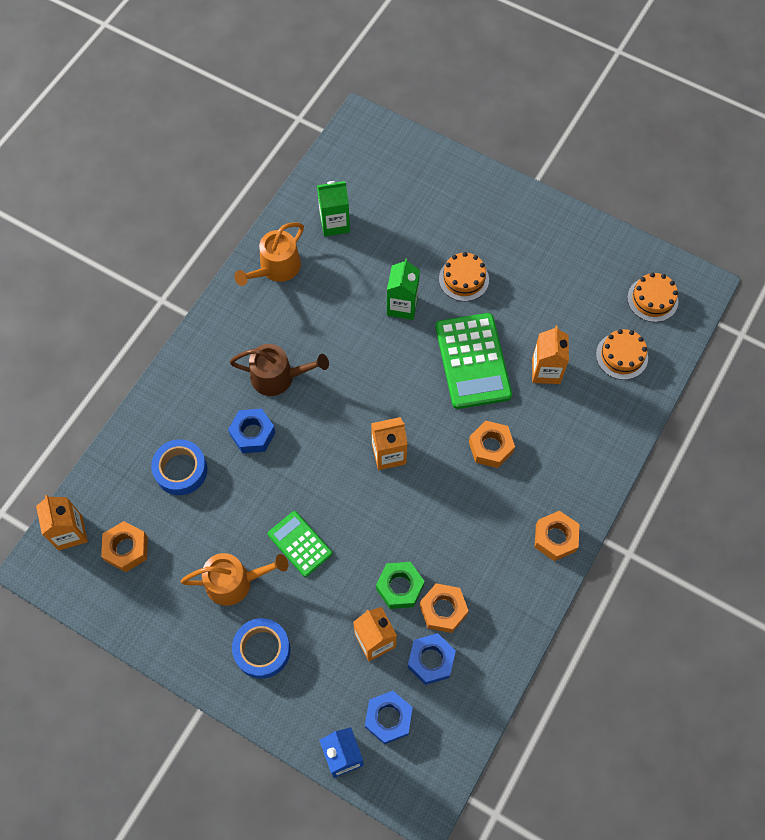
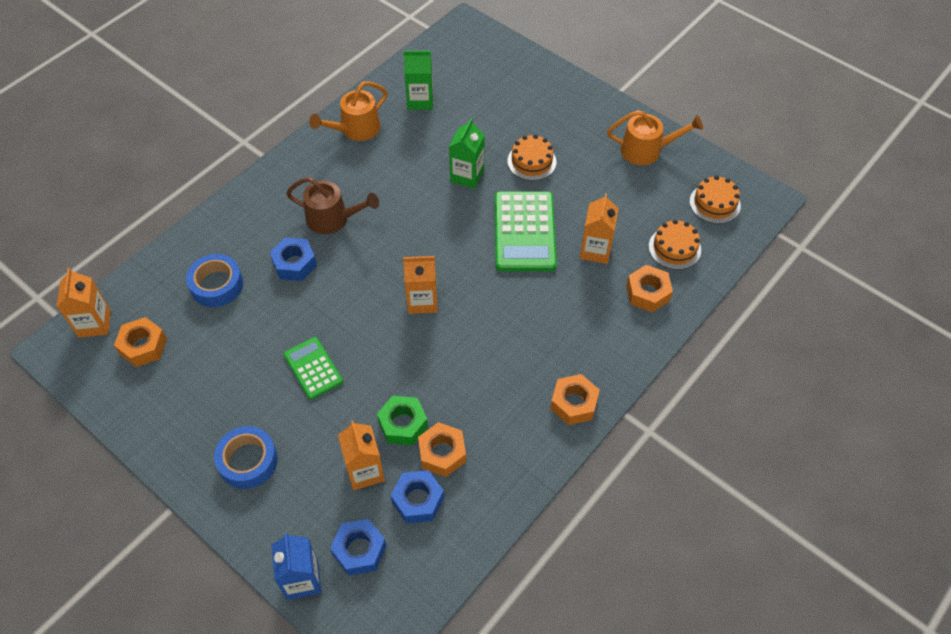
camera: 10 degrees right, 10 degrees down
orange watering can [181,553,288,606] -> orange watering can moved to [607,110,703,165]
orange nut [469,421,515,468] -> orange nut moved to [626,265,673,312]

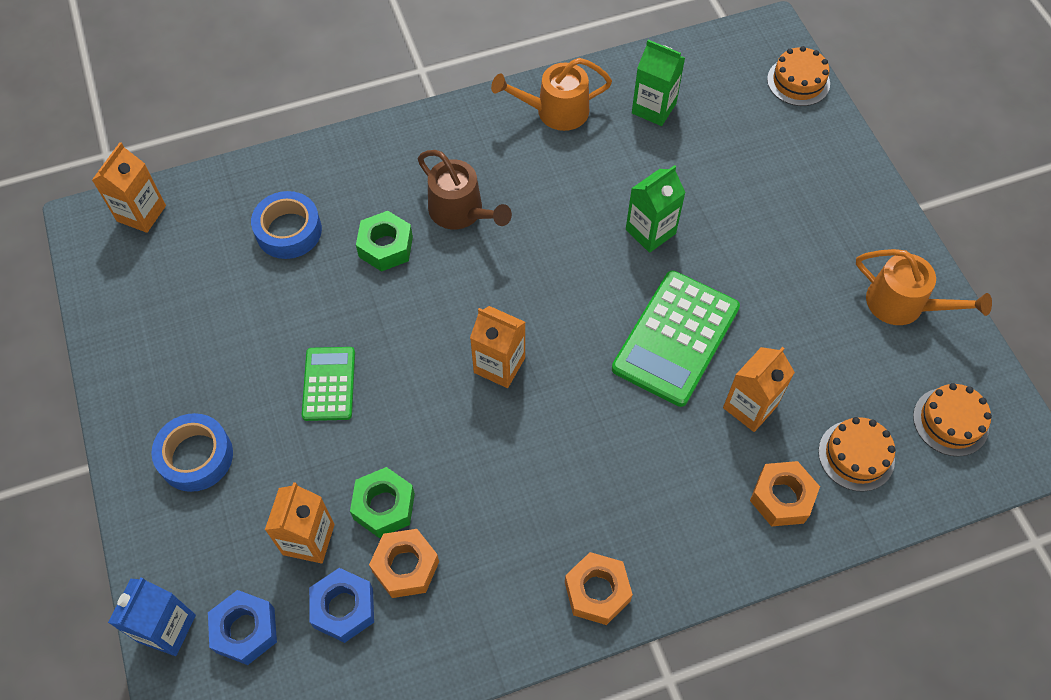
camera: 30 degrees right, 5 degrees up
orange nut [114,317,167,367] -> none
blue nut [270,238,317,281] -> green nut [356,211,413,272]
orange cake [507,134,556,181] -> orange cake moved to [767,46,830,106]

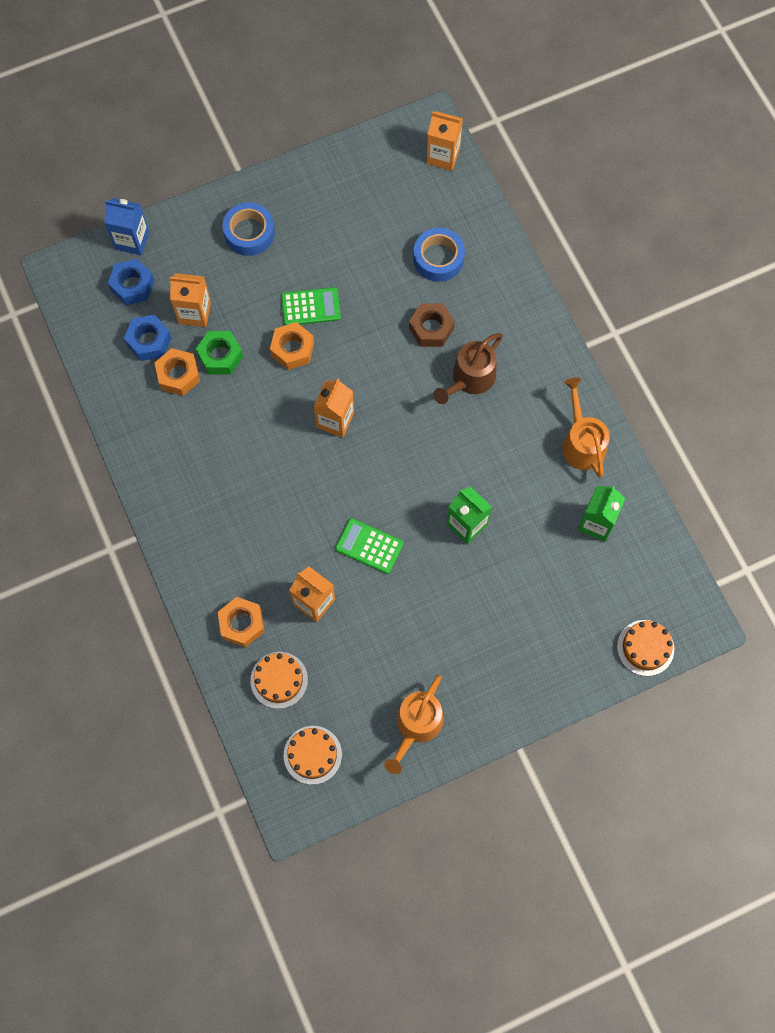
camera: 85 degrees right, 10 degrees up
green nut [356,211,413,272] -> brown nut [409,303,455,347]
orange nut [565,552,633,625] -> orange nut moved to [270,322,314,370]
green calculator [612,270,740,407] -> green calculator [335,518,404,574], size x0.58

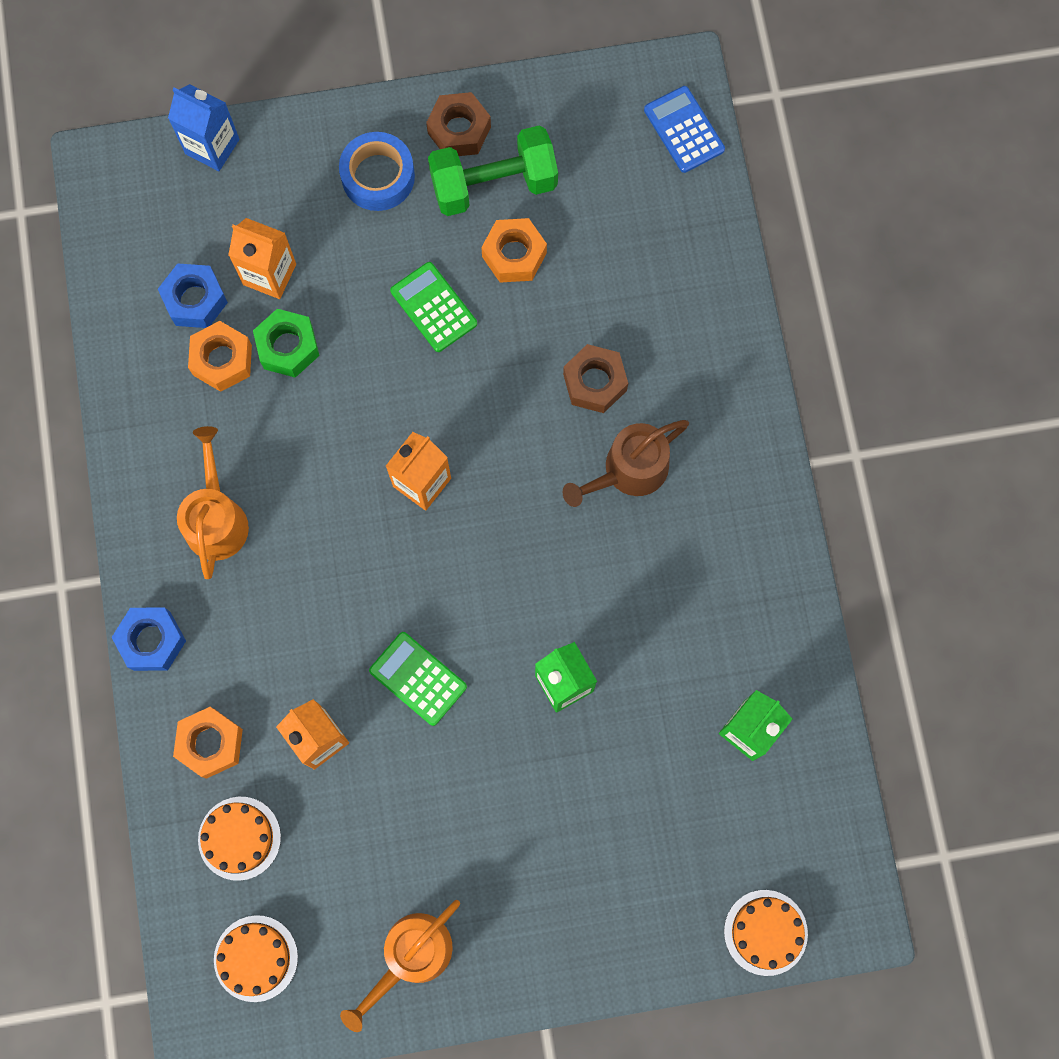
camera: 15 degrees right, 5 degrees up
blue nut [108,259,154,305] -> blue nut moved to [111,608,186,671]
orange nut [270,322,314,370] -> orange nut moved to [481,218,547,283]
green calculator [281,287,341,325] -> green calculator turned 135 degrees counterclockwise [390,262,477,352]
blue tape [413,228,465,282] -> none
orange carton [426,111,463,171] -> blue calculator [644,86,725,173]
orange watering can [562,378,610,478] -> orange watering can moved to [177,426,249,579]
none -> brown nut [426,92,491,156]
none -> green dumbbell [428,125,558,216]

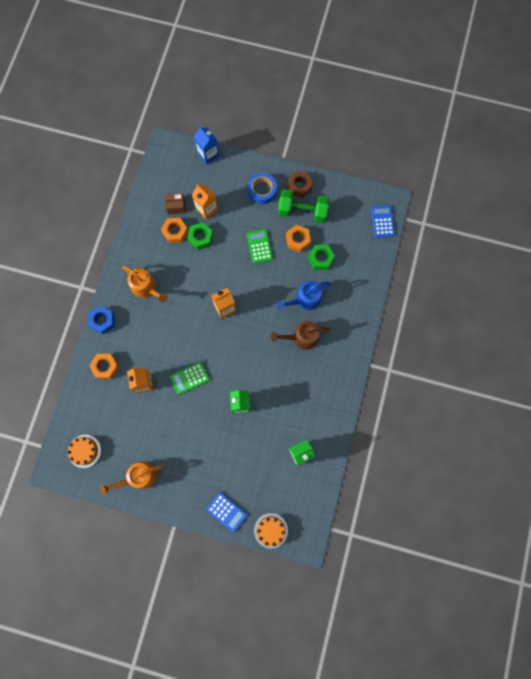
camera: 25 degrees right, 0 degrees up
blue nut [158,263,228,328] -> brown box [165,193,185,215]
orange watering can [177,426,249,579] -> orange watering can turned 105 degrees clockwise [122,266,168,303]
orange cake [198,797,281,881] -> none
green calculator [369,632,467,726] -> green calculator turned 90 degrees counterclockwise [170,362,209,395]
brown nut [563,344,628,413] -> blue watering can [277,281,331,310]
none -> blue calculator [206,492,247,533]
none -> green nut [308,245,335,270]

